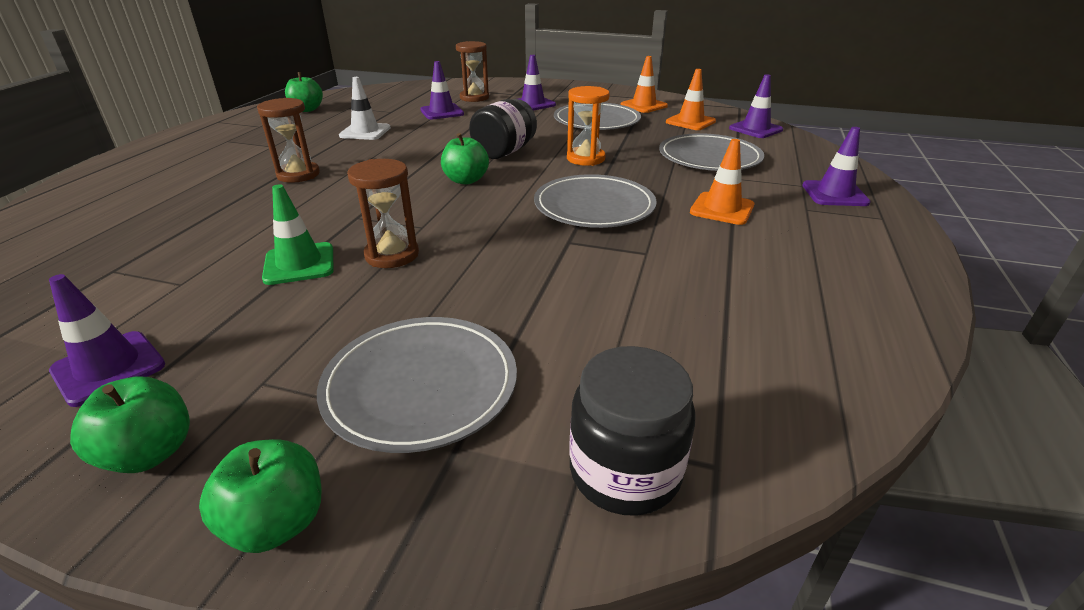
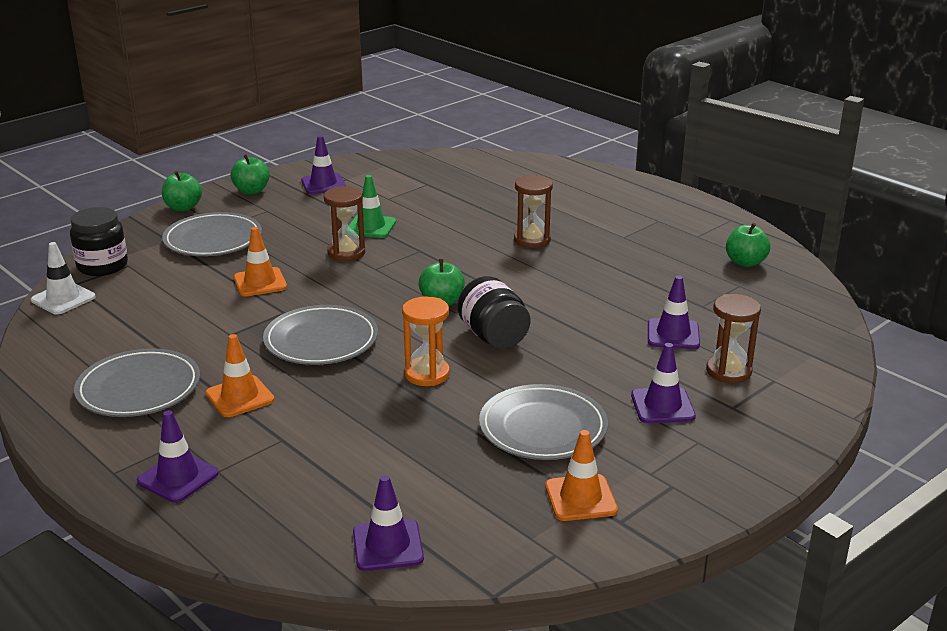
camera: 120 degrees right, 5 degrees down
white traffic cone [339,77,391,140] -> white traffic cone moved to [31,242,96,315]
grey plate [659,133,764,171] -> grey plate moved to [74,348,200,417]
orange traffic cone [666,69,716,130] -> orange traffic cone moved to [234,227,287,297]

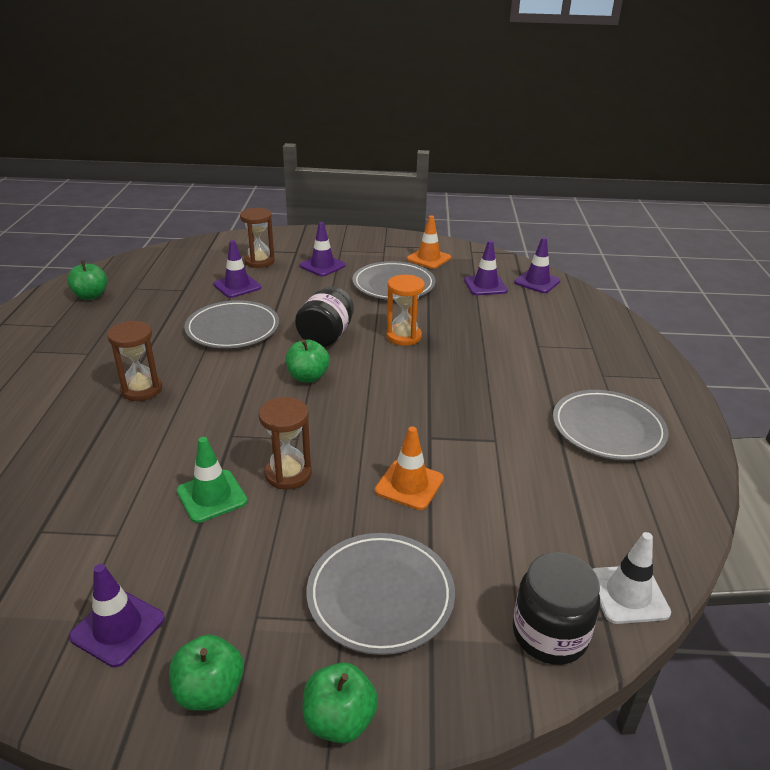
camera: 135 degrees left, 5 degrees up
purple traffic cone [137,410,219,503] -> purple traffic cone moved to [464,240,508,295]
orange traffic cone [206,334,275,417] -> none
grey plate [263,305,378,365] -> grey plate moved to [184,300,279,348]

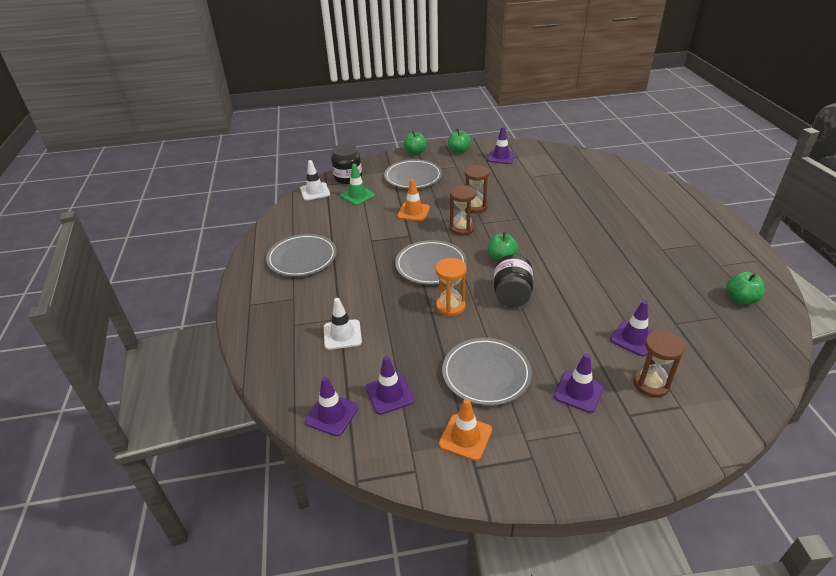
camera: 170 degrees right, 5 degrees up
brown hourglass [107,321,162,401] -> brown hourglass moved to [450,185,476,236]
green traffic cone [177,437,247,523] -> green traffic cone moved to [340,164,375,205]
grey plate [184,300,279,348] -> grey plate moved to [395,240,467,285]
none -> white traffic cone [324,298,362,350]

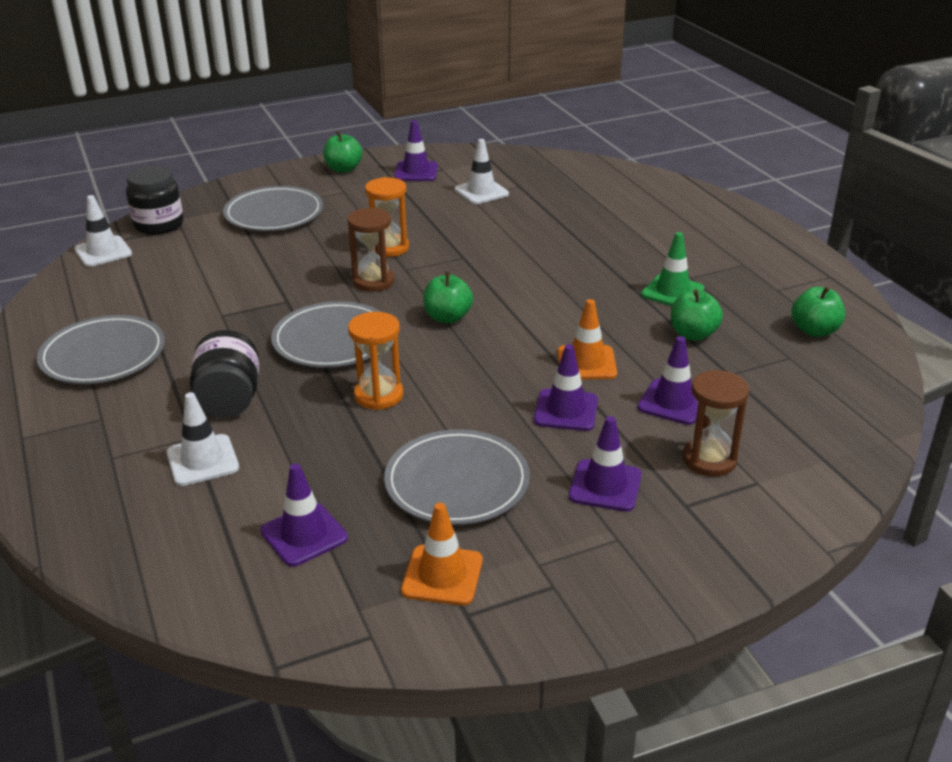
camera: 15 degrees left, 5 degrees down
purple traffic cone [305,376,358,436] -> purple traffic cone moved to [534,344,598,431]
green traffic cone [340,164,375,205] -> green traffic cone moved to [641,232,705,306]
orange traffic cone [397,179,430,221] -> orange traffic cone moved to [558,299,617,379]
green apple [403,131,427,155] -> green apple moved to [671,289,723,341]
brown hourglass [464,165,489,213] -> orange hourglass [365,177,409,257]
black jar [494,254,533,307] -> black jar moved to [190,330,259,418]
none -> white traffic cone [455,139,509,204]

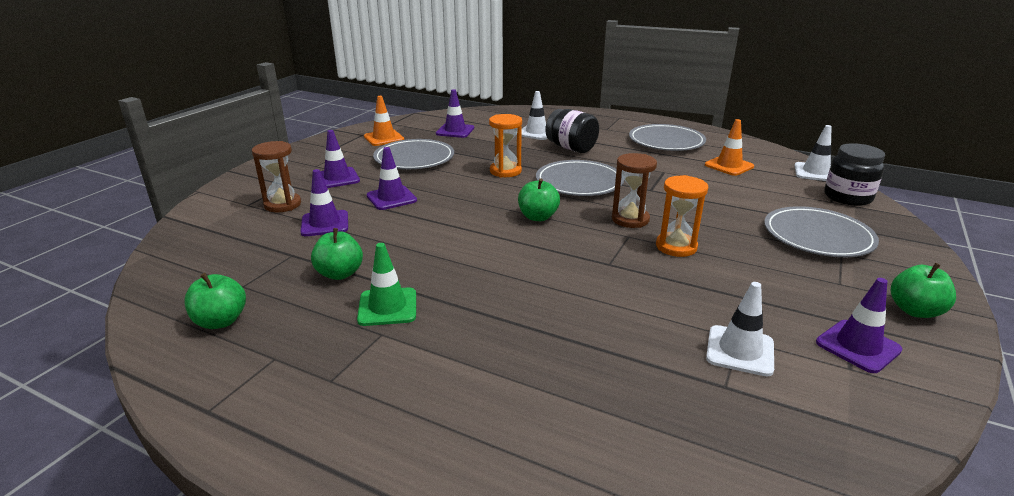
camera: 140 degrees right, 5 degrees down
orange traffic cone [558,299,617,379] -> orange traffic cone moved to [705,119,754,176]

